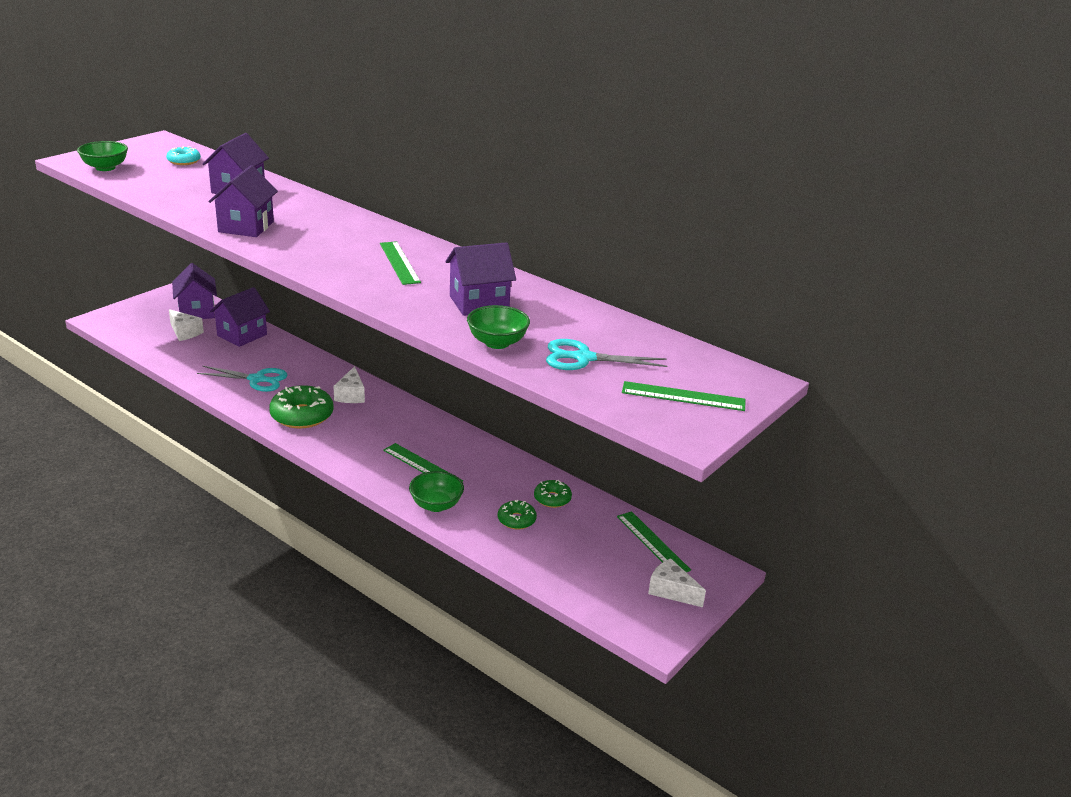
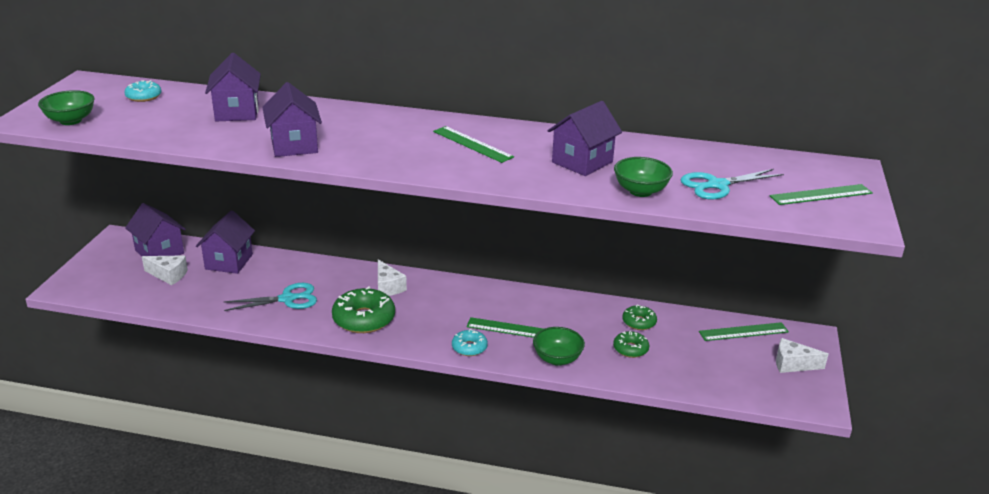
camera: 25 degrees left, 0 degrees up
green ruler [617,511,691,572] -> green ruler turned 45 degrees counterclockwise [699,322,789,341]
none -> turquoise donut [452,329,488,356]

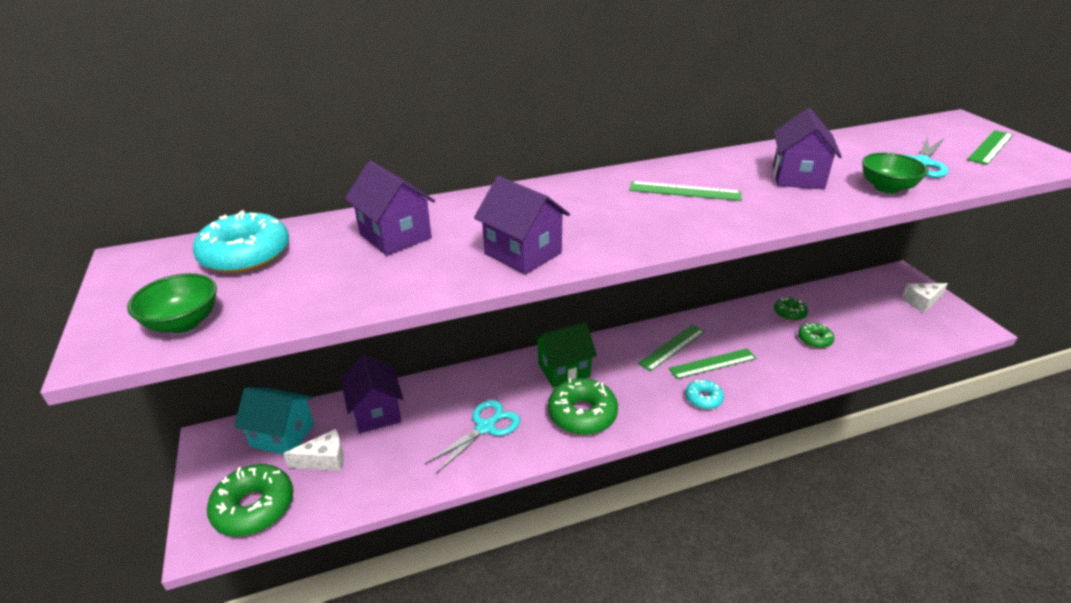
camera: 30 degrees left, 5 degrees up
turquoise donut [124,80,161,102] -> turquoise donut [193,210,289,273], size x1.81
purple house [125,203,186,256] -> turquoise house [234,387,314,455]
white cheese [378,259,407,296] -> green house [533,322,597,387]
green bowl [533,327,585,366] -> none
green ruler [699,322,789,341] -> green ruler moved to [638,325,705,371]
none -> green donut [207,464,293,537]

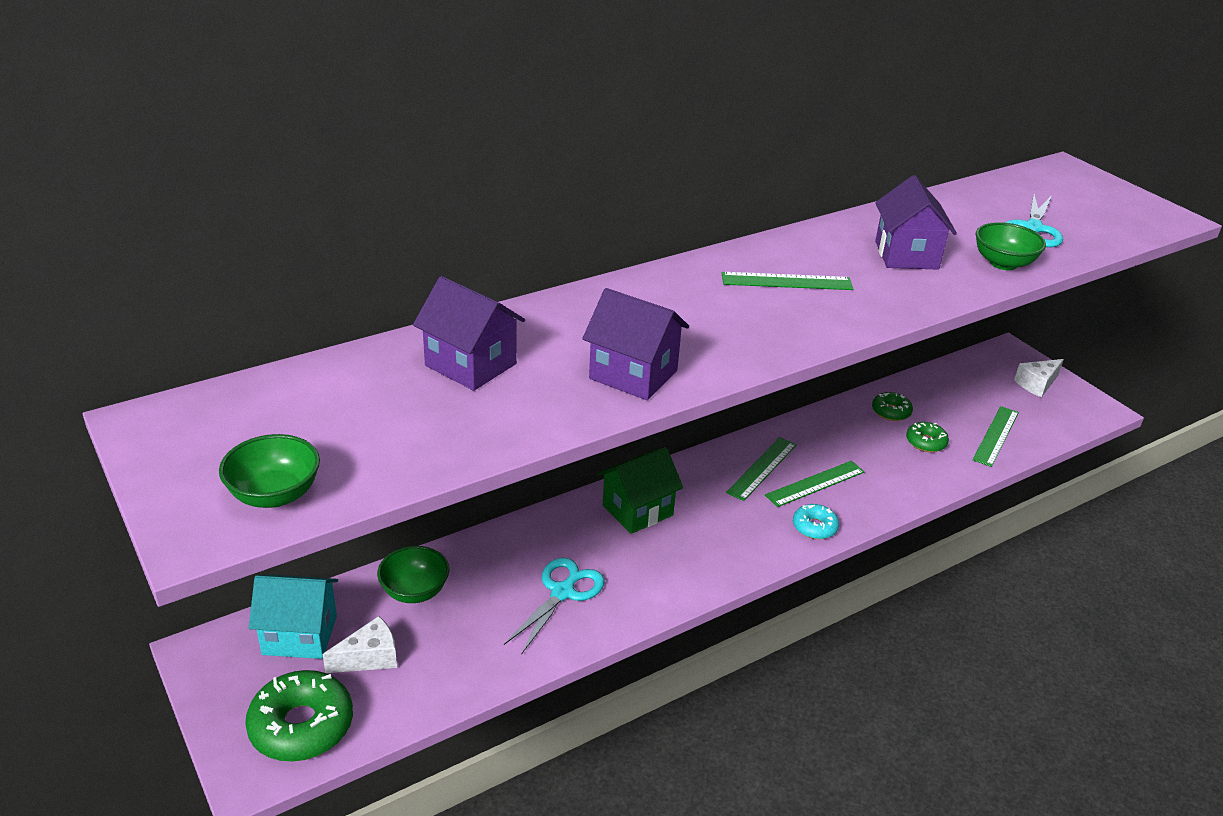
camera: 15 degrees left, 0 degrees up
turquoise donut [193,210,289,273] -> none
purple house [341,354,403,433] -> green bowl [377,546,449,603]
green donut [548,378,618,435] -> none
green ruler [967,130,1013,165] -> green ruler moved to [972,406,1019,467]

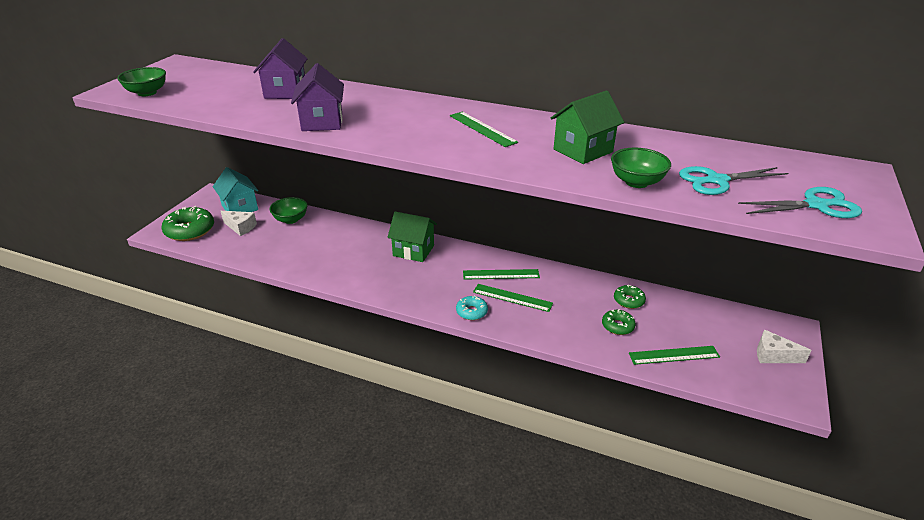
camera: 55 degrees right, 0 degrees up
turquoise scissors [504,558,605,655] -> turquoise scissors moved to [738,187,862,218]
purple house [875,175,957,269] -> green house [551,91,624,164]

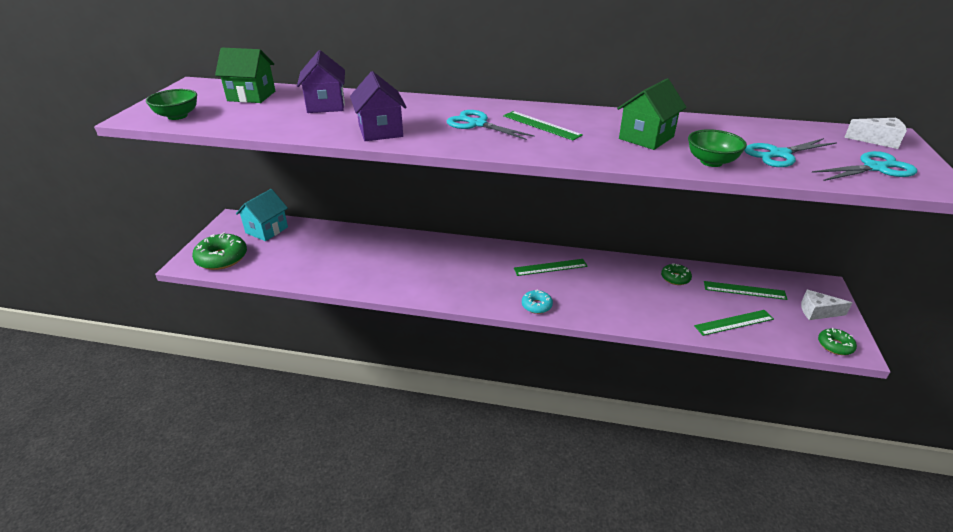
camera: 10 degrees left, 0 degrees up
turquoise house [213,167,258,212] -> turquoise house turned 75 degrees clockwise [236,189,288,241]
white cheese [221,211,257,236] -> white cheese moved to [844,118,907,149]
green bowl [270,197,308,224] -> none
green house [387,211,437,262] -> green house moved to [215,48,275,103]
green ruler [473,284,553,312] -> green ruler moved to [704,281,788,300]
green donut [602,309,636,335] -> green donut moved to [818,328,857,355]
none -> turquoise scissors [447,110,534,140]

